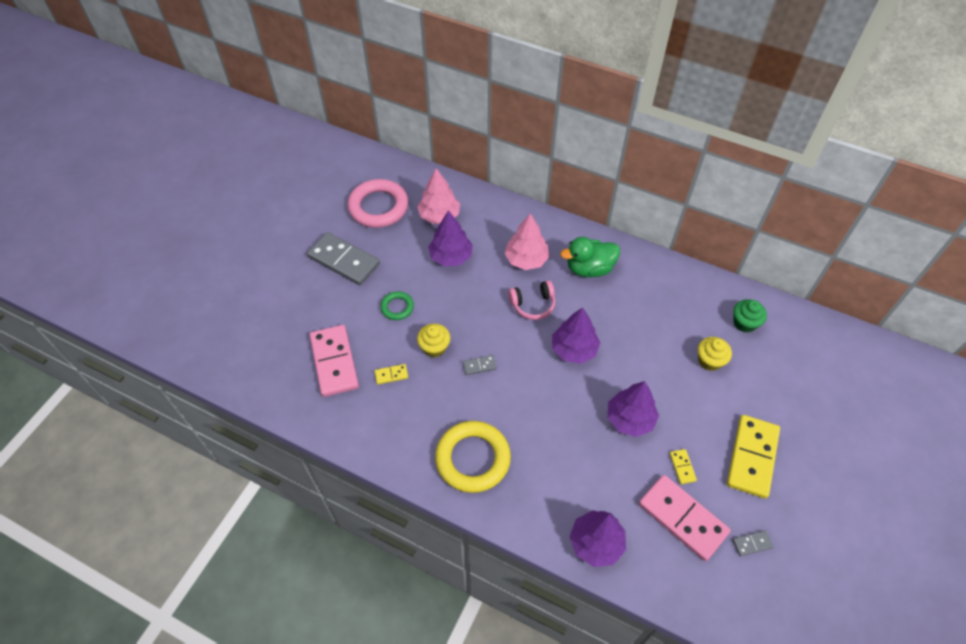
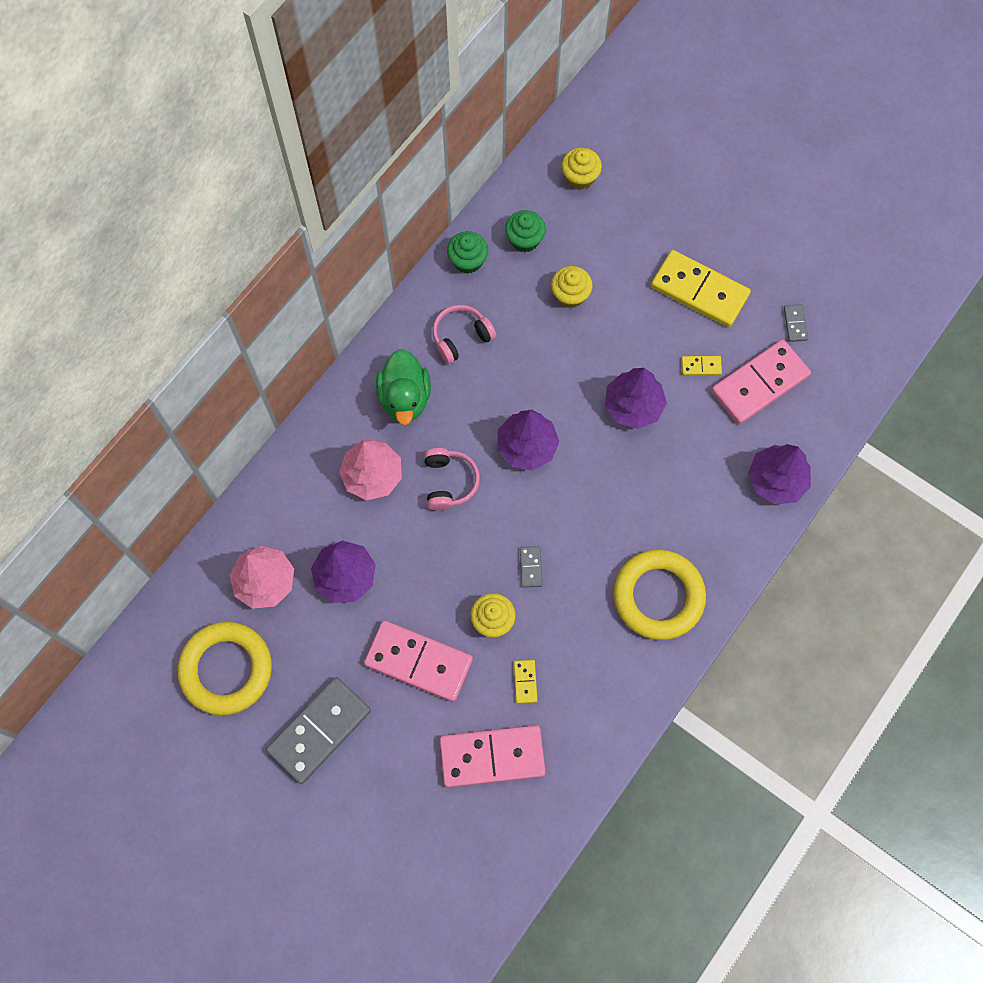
camera: 80 degrees left, 15 degrees up
pink ring [348,179,408,228] -> yellow ring [178,622,272,715]
green ring [380,291,414,320] -> pink domino [364,620,473,702]
none -> pink headphones [432,305,496,364]
none -> green cupcake [447,231,488,273]
none -> yellow cupcake [562,148,602,190]

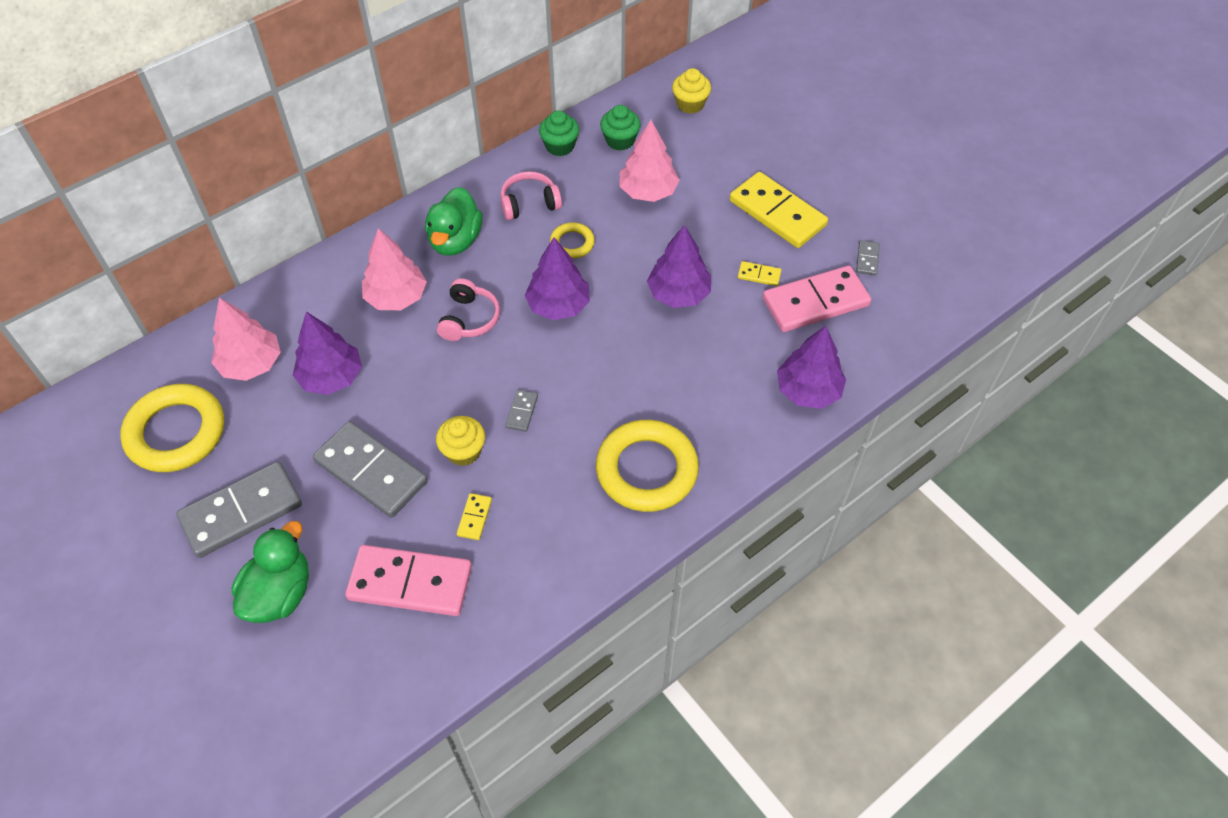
camera: 15 degrees right, 15 degrees down
pink domino [364,620,473,702] -> grey domino [313,421,428,518]
yellow cupcake [551,266,593,308] -> pink tree [619,120,679,202]
none -> green duck [232,521,309,623]
none -> yellow ring [550,223,595,259]

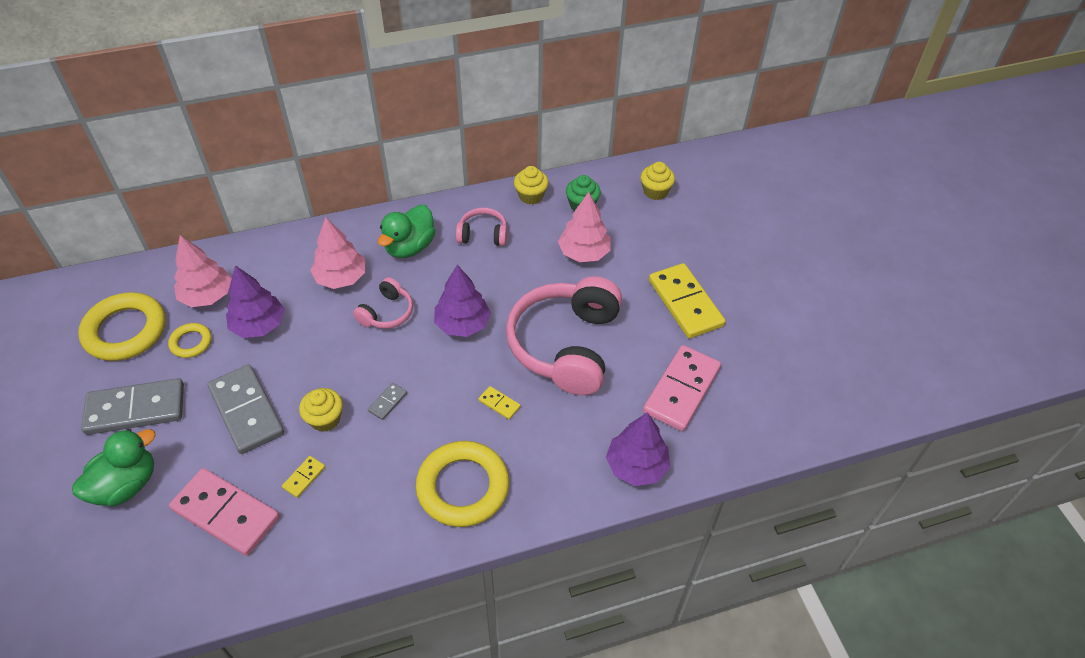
camera: 20 degrees right, 5 degrees down
green cupcake [539,110,579,156] -> yellow cupcake [514,166,549,205]
yellow ring [550,223,595,259] -> yellow ring moved to [168,323,212,358]
purple tree [647,225,711,308] -> pink headphones [506,276,622,395]
yellow domino [738,261,781,286] -> yellow domino moved to [479,386,521,420]
pink domino [763,266,871,332] -> pink domino turned 60 degrees counterclockwise [643,345,721,431]
grey domino [856,240,880,276] -> none

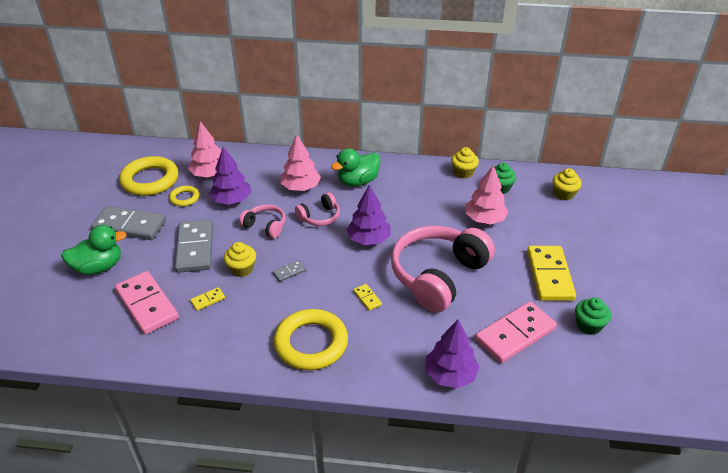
camera: 25 degrees right, 10 degrees down
pink headphones [456,208,507,246] -> pink headphones moved to [239,204,285,238]
none -> green cupcake [575,297,611,335]

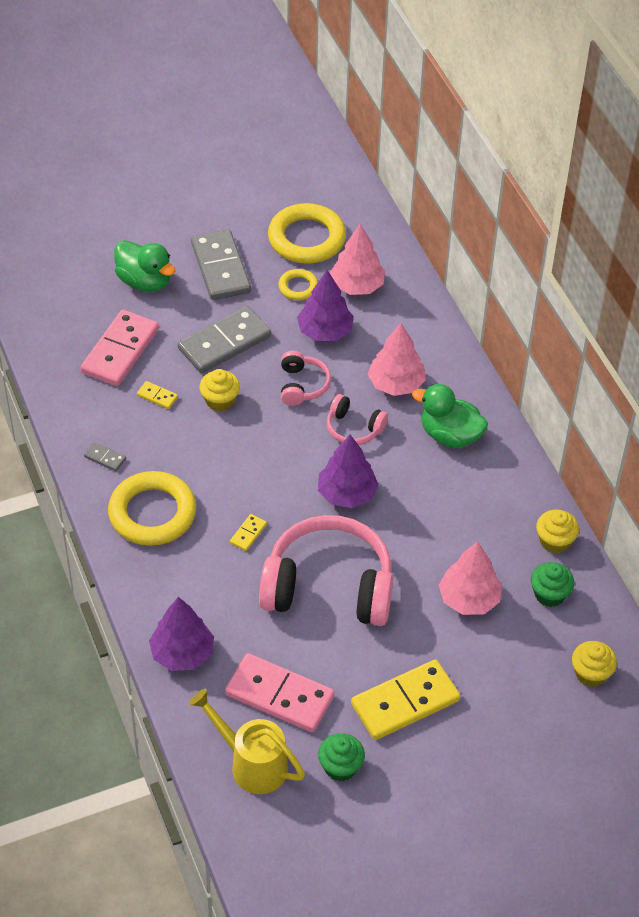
camera: 60 degrees right, 10 degrees up
grey domino [273,260,306,282] -> grey domino moved to [84,442,126,471]
none -> yellow watering can [189,689,305,794]

